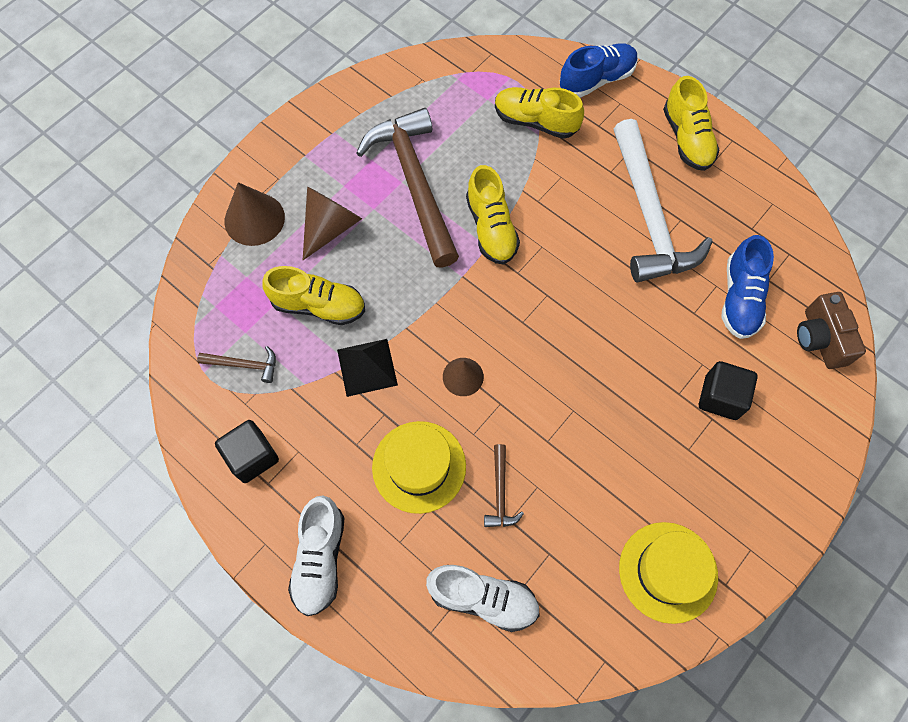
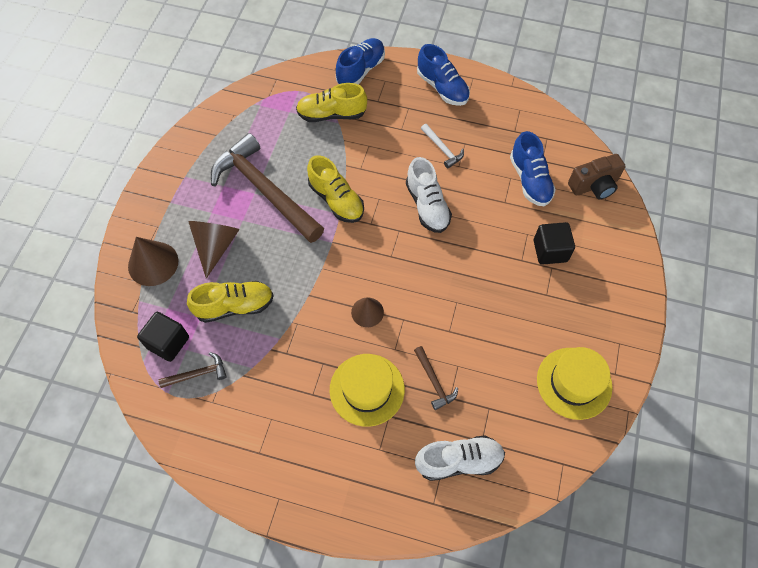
camera: 25 degrees left, 5 degrees down
black cube [215,420,279,483] -> black cube moved to [137,312,189,362]
white shoe [288,496,345,616] -> white shoe moved to [406,157,452,233]
black pyramid [337,339,398,397] -> none
white hammer [614,119,713,283] -> white hammer [421,124,464,169], size x0.41
yellow shoe [663,76,719,171] -> blue shoe [417,44,470,106]
brown camera [797,292,866,369] -> brown camera turned 75 degrees counterclockwise [568,154,625,199]

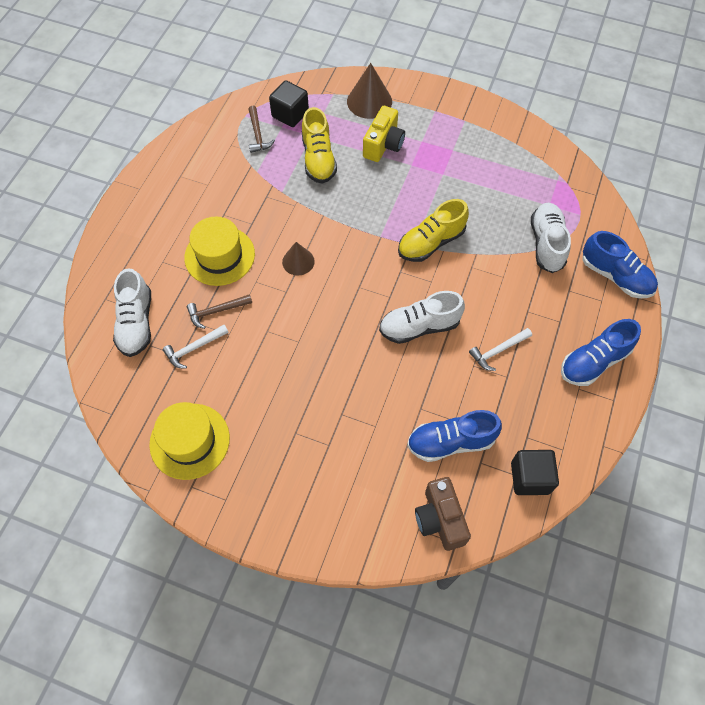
camera: 95 degrees right, 0 degrees up
brown cone [188,221,240,279] -> yellow camera [363,106,405,162]
brown hammer [211,133,324,243] -> none
yellow shoe [296,83,367,122] -> white shoe [531,203,571,273]
black cube [534,222,575,265] -> black cube moved to [511,450,559,495]
none -> white hammer [163,325,229,369]

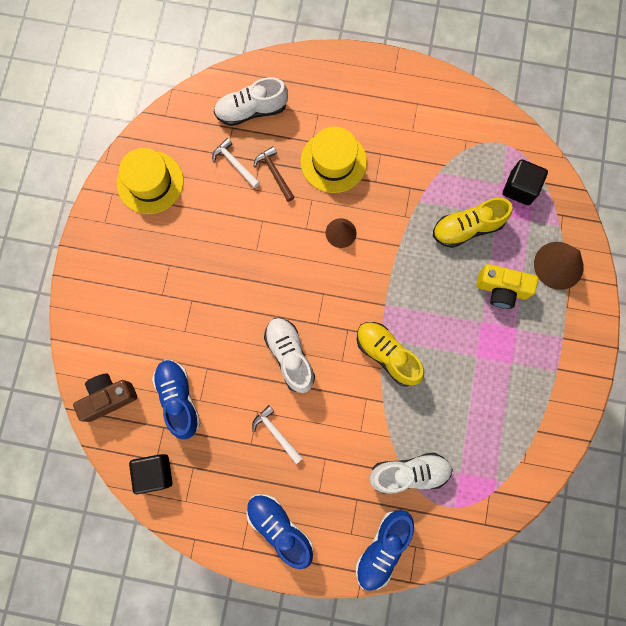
camera: 80 degrees right, 15 degrees up
brown hammer [248,106,275,153] -> none

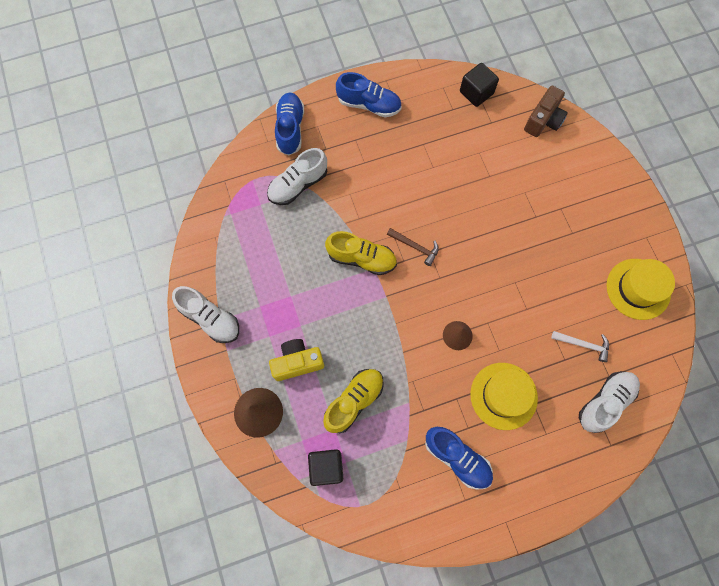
camera: 150 degrees right, 5 degrees down
blue shoe [152,360,201,439] -> blue shoe moved to [425,427,493,490]
white hammer [252,405,303,464] -> none
brown hammer [254,146,295,202] -> brown hammer moved to [387,228,439,266]
white shoe [264,318,315,393] -> white shoe moved to [172,286,239,343]

